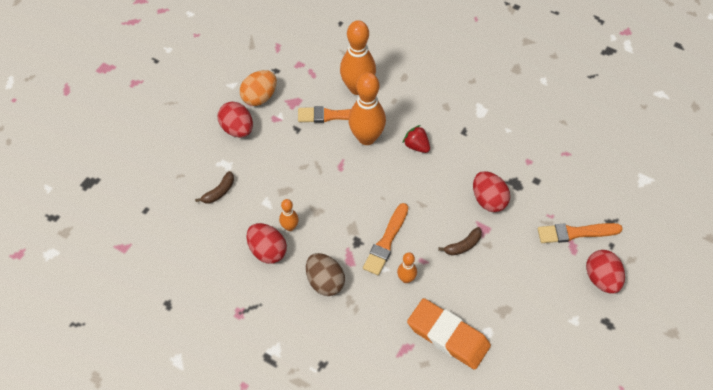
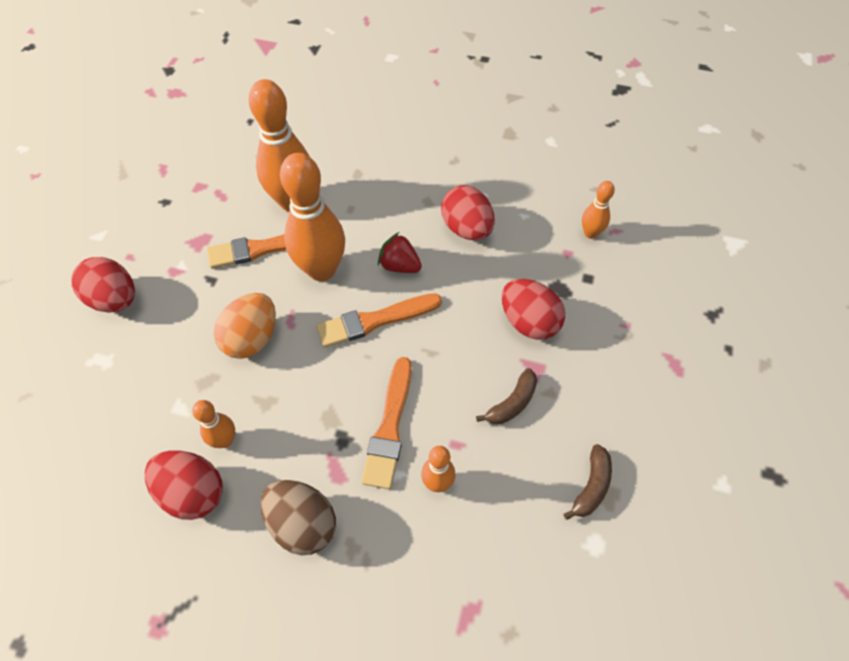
camera: 15 degrees left, 0 degrees up
brown banana [195,171,234,203] -> brown banana moved to [564,444,612,520]
orange egg [240,70,277,106] -> orange egg moved to [214,293,276,359]
orange eraser [407,298,491,370] -> none
orange brush [538,223,623,243] -> orange brush moved to [316,293,442,348]
red egg [586,250,625,294] -> red egg moved to [441,185,495,240]
none -> orange bowling pin [582,181,615,239]

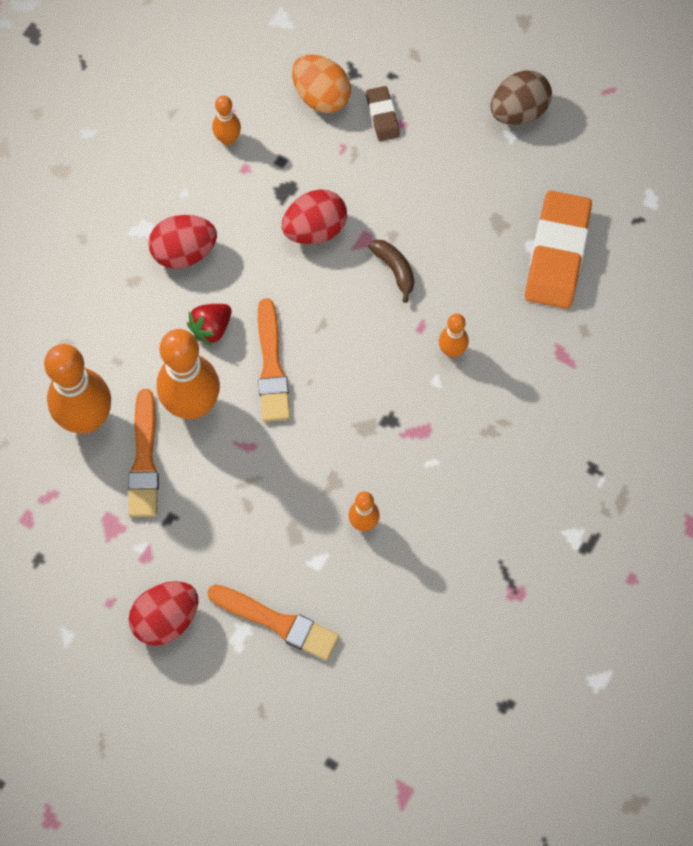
camera: 75 degrees left, 10 degrees up
red egg [145,450,223,520] -> none
orange egg [214,293,276,359] -> orange egg moved to [292,54,351,113]
brown egg [261,480,336,555] -> brown egg moved to [490,70,552,125]
orange brush [361,357,412,489] -> orange brush moved to [207,584,339,660]
brown banana [564,444,612,520] -> none
none -> brown eraser [366,86,400,141]
none -> orange eraser [525,191,592,309]

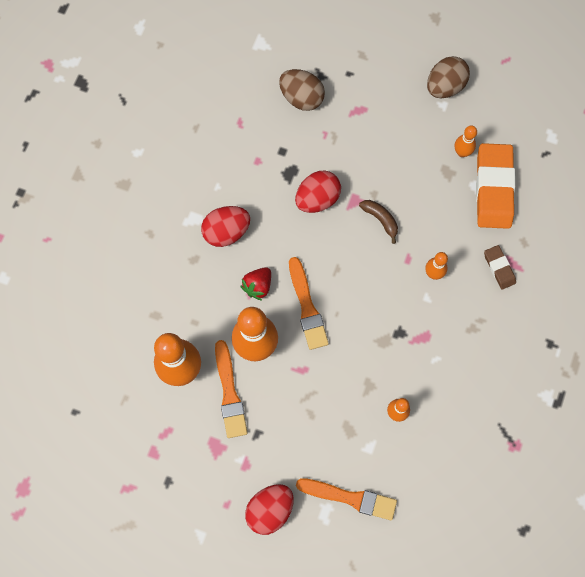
camera: 10 degrees left, 5 degrees up
orange bowling pin [212,95,241,146] -> orange bowling pin moved to [455,125,477,157]
orange egg [292,54,351,113] -> brown egg [279,69,325,111]
brown eraser [366,86,400,141] -> brown eraser moved to [484,245,516,290]

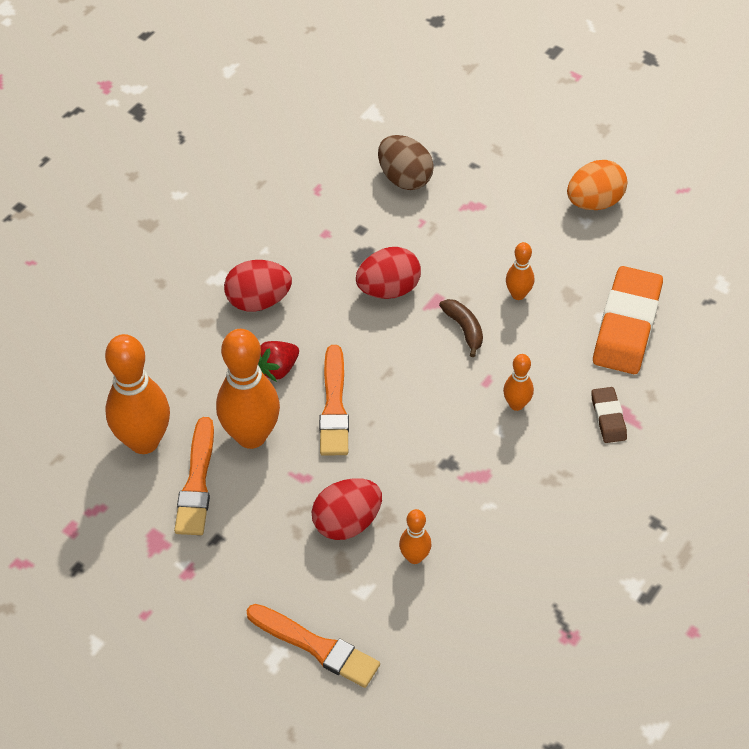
camera: 15 degrees right, 20 degrees down
red egg [245,484,293,535] -> red egg moved to [312,478,382,540]
brown egg [427,56,470,98] -> orange egg [567,160,627,210]
orange bowling pin [455,125,477,157] -> orange bowling pin moved to [506,242,534,300]

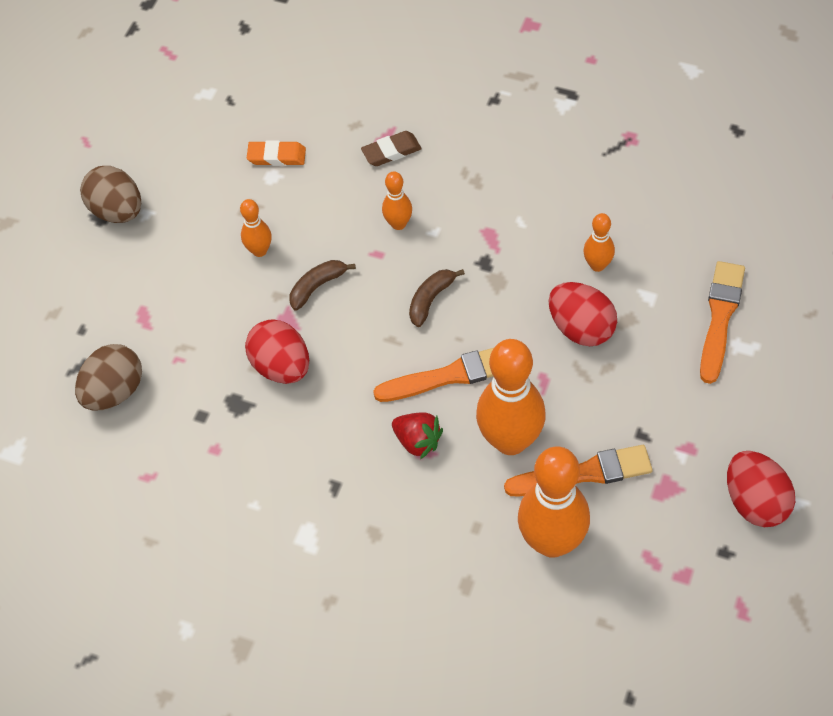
camera: 100 degrees left, 5 degrees up
red egg [224,260,292,312] -> red egg moved to [727,451,795,527]
orange egg [567,160,627,210] -> brown egg [80,166,141,223]
orange eraser [593,266,663,374] -> orange eraser [247,140,306,166], size x0.49
none -> brown banana [409,269,465,327]

